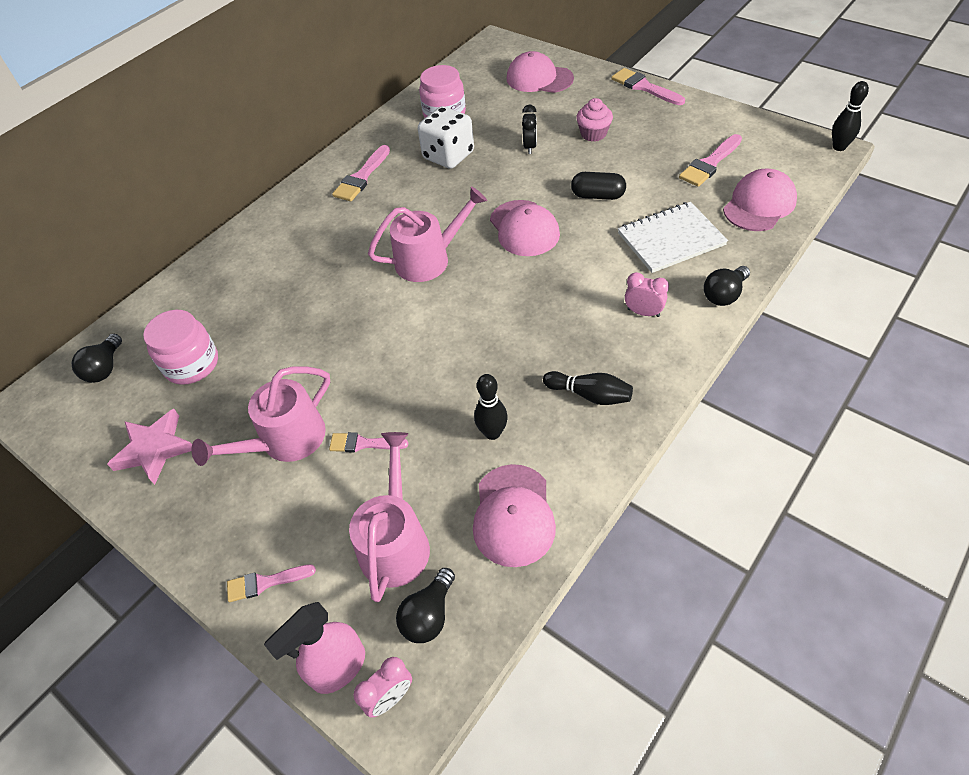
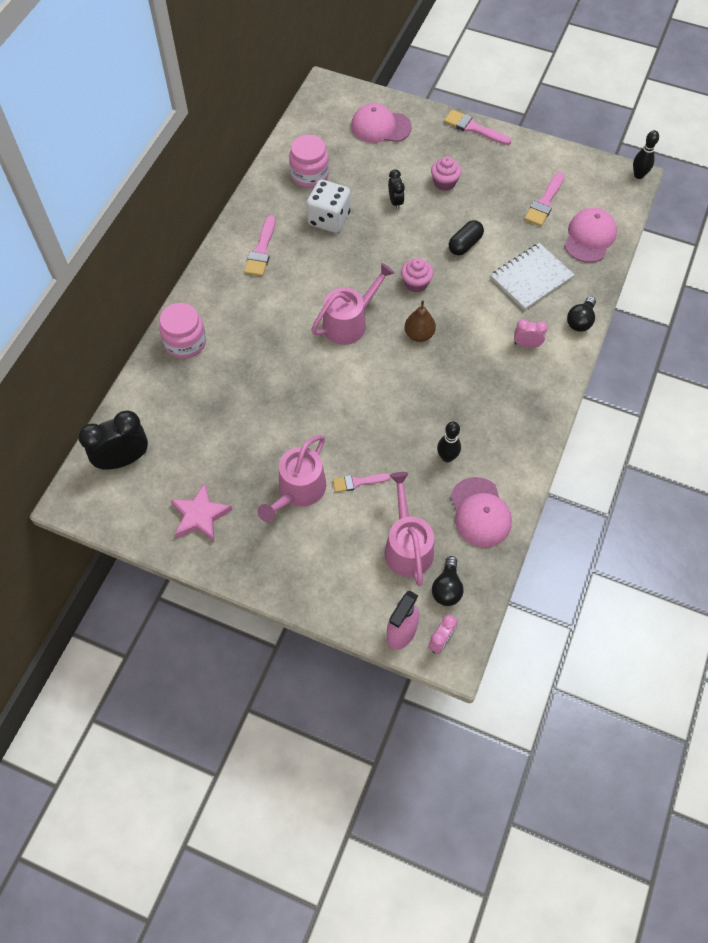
camera: 20 degrees left, 10 degrees up
black light bulb [71,334,122,383] -> black clock [78,410,148,470]
pink jar [143,310,218,385] -> pink jar moved to [159,303,206,359]
pink brush [227,564,316,602] -> none
pink cap [490,200,560,256] -> pink cupcake [401,258,433,293]
black bowling pin [543,371,633,405] -> none
black capsule [571,172,626,200] -> black capsule turned 45 degrees counterclockwise [449,220,484,255]
none -> brown pear [405,301,436,342]

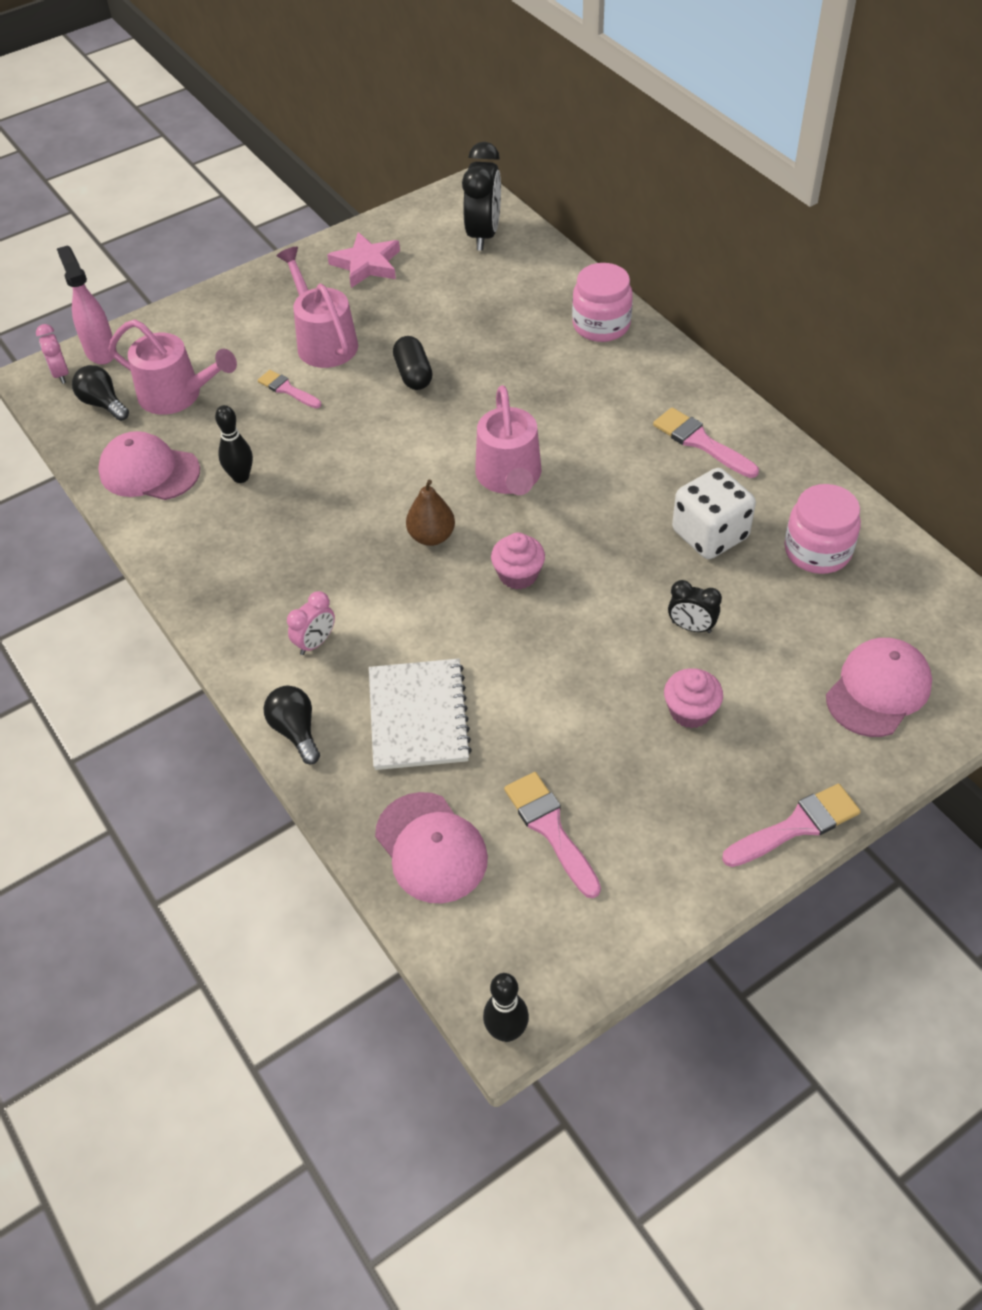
camera: 125 degrees right, 10 degrees down
pink brush [333,473,390,492] -> pink brush turned 75 degrees counterclockwise [258,370,321,408]
black capsule [449,220,484,255] -> black capsule moved to [393,336,433,390]

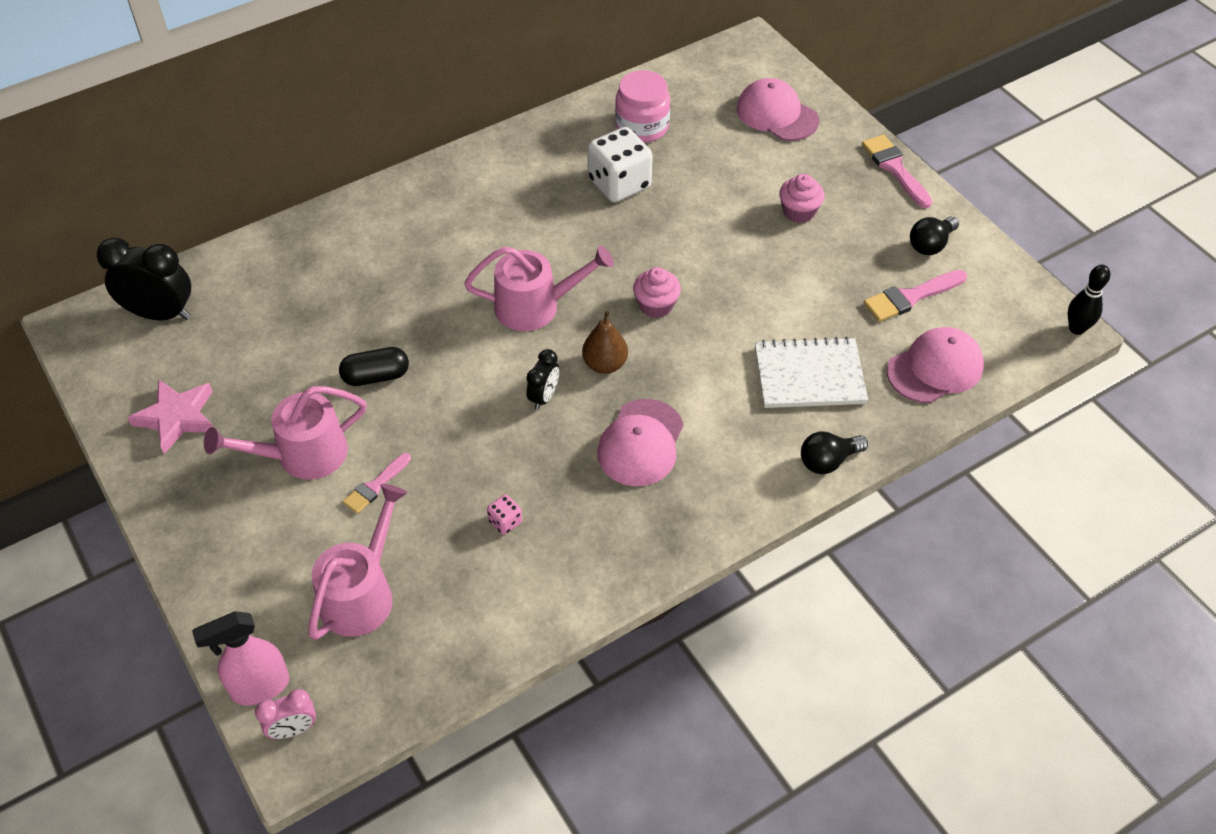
camera: 90 degrees left, 0 degrees up
black light bulb [72,365,129,421] -> black light bulb moved to [910,216,959,255]
pink cap [98,431,200,500] -> pink cap moved to [597,399,684,486]
black bowling pin [215,405,253,483] -> pink dice [487,494,522,535]
pink clock [287,591,335,655] -> none
pink jar [572,263,633,342] -> none
pink brush [653,407,759,478] -> none
black clock [668,580,722,633] -> black clock moved to [527,349,559,410]

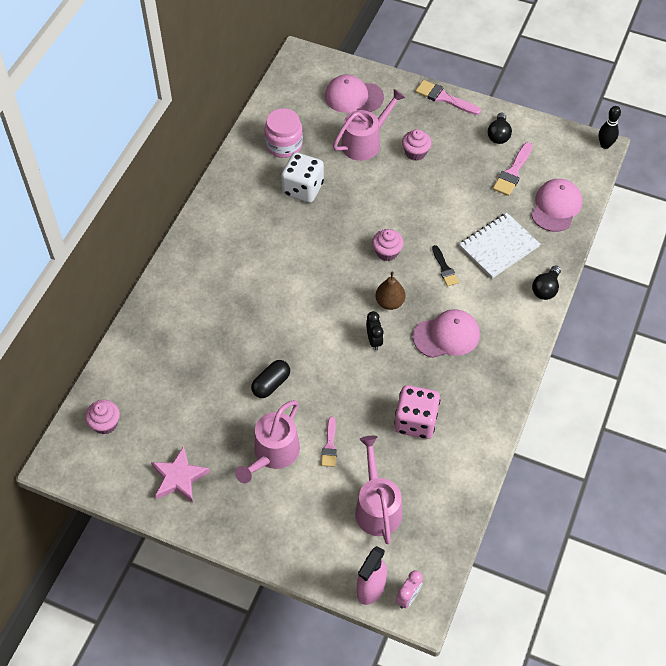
camera: 35 degrees left, 5 degrees up
black clock [97,238,191,320] -> pink cupcake [85,400,120,435]
pink watering can [464,246,614,331] -> pink watering can moved to [333,89,406,161]
pink dice [487,494,522,535] -> pink dice [394,385,440,439], size x2.29
pink cap [597,399,684,486] -> pink cap turned 90 degrees counterclockwise [413,309,480,358]
none -> black brush [432,245,459,286]

